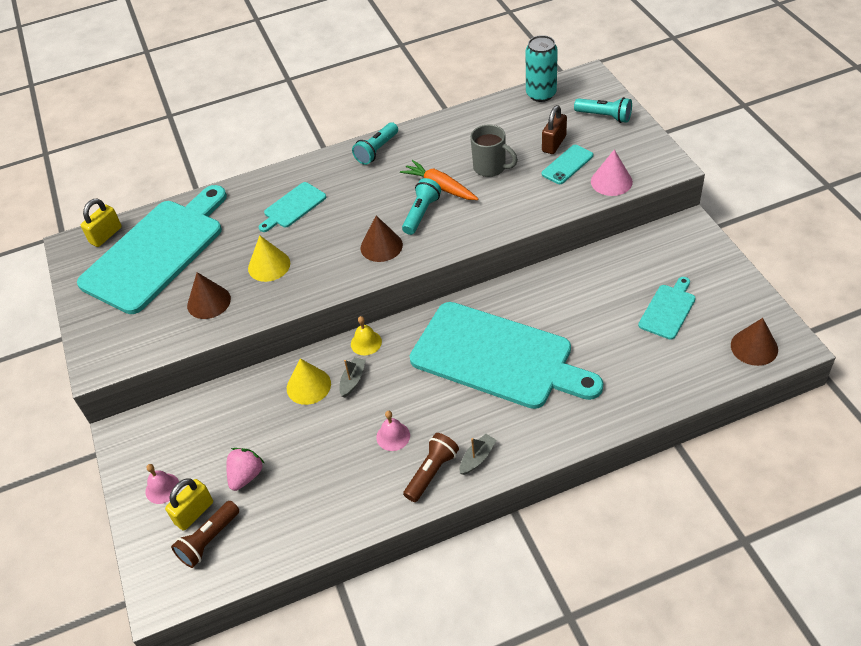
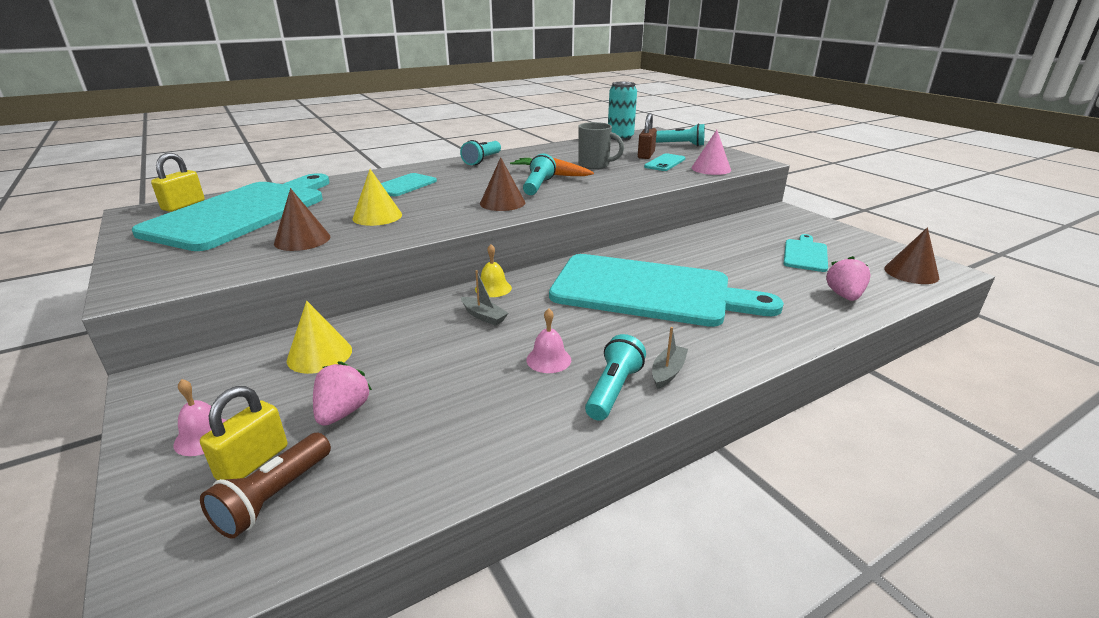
camera: 15 degrees left, 20 degrees down
yellow cone [287,359,331,405] -> yellow cone moved to [287,301,352,374]
grey boat [339,357,366,398] -> grey boat turned 120 degrees clockwise [461,270,508,326]
brown flashlight [403,433,459,502] -> turquoise flashlight [585,334,646,421]
none -> pink strawberry [826,256,871,301]

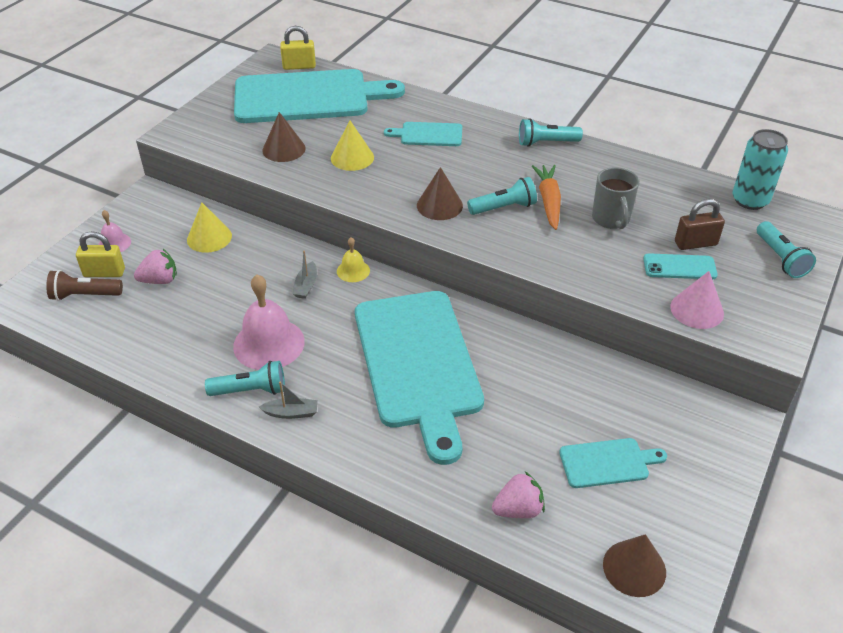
camera: 60 degrees right, 15 degrees up
pink bell [526,308,571,373] -> pink bell [233,274,305,370], size x1.96

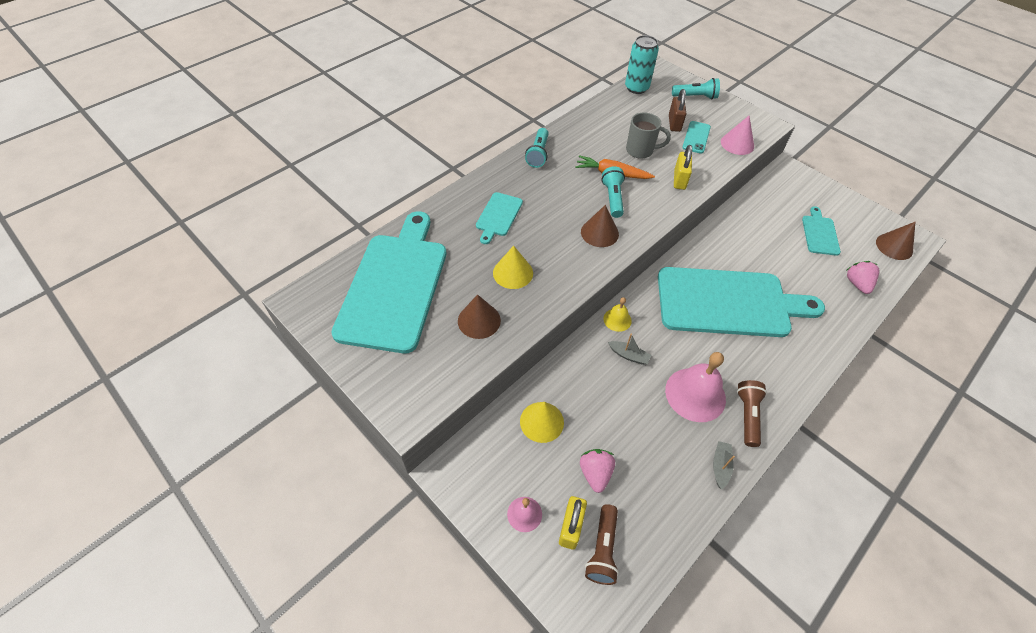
camera: 75 degrees left, 10 degrees up
turquoise flashlight [205,361,285,396] -> brown flashlight [737,380,767,447]
grey boat [259,381,318,419] -> grey boat moved to [713,441,735,490]
yellow padlock [280,26,316,70] -> yellow padlock moved to [674,145,692,190]

